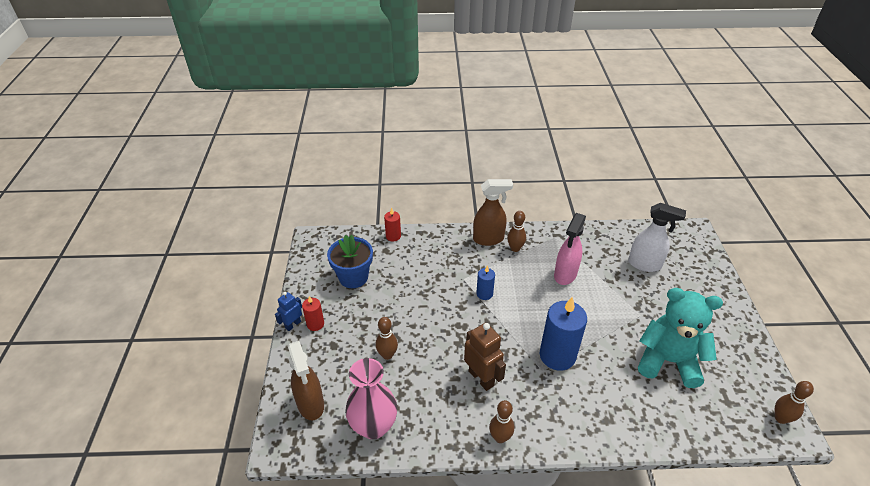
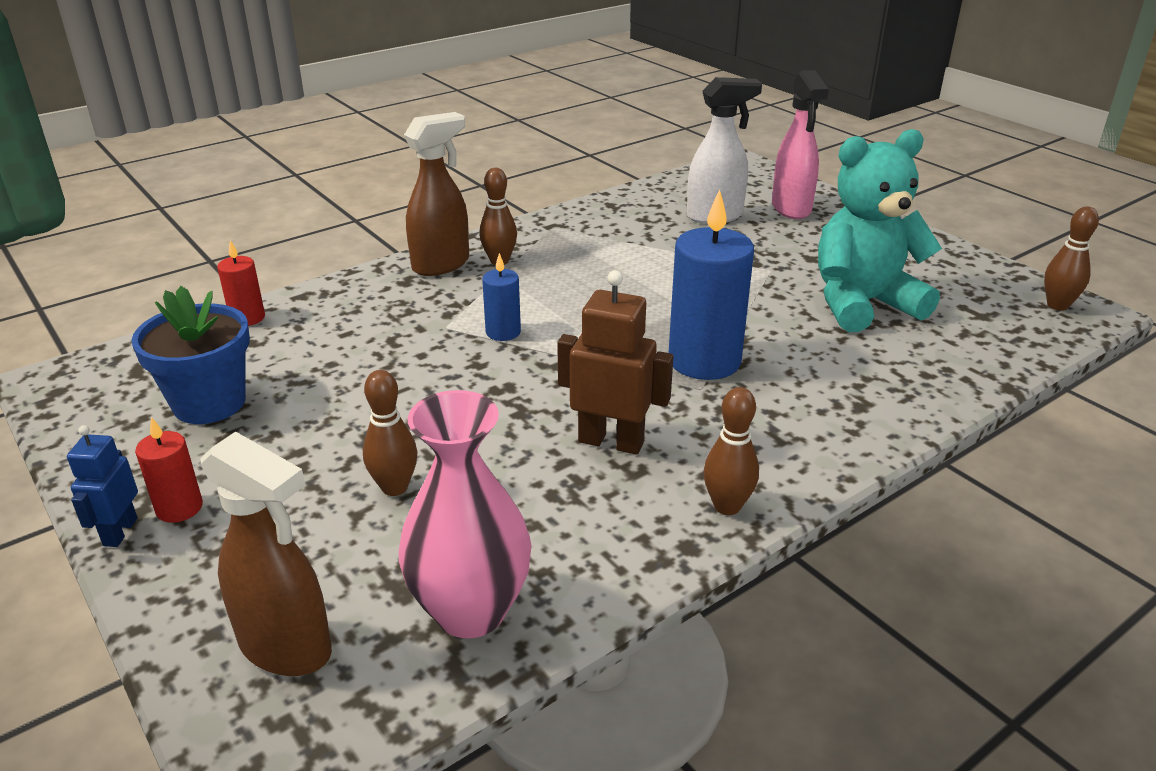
camera: 35 degrees left, 10 degrees down
pink spray bottle [554,213,586,285] -> pink spray bottle moved to [772,70,829,219]

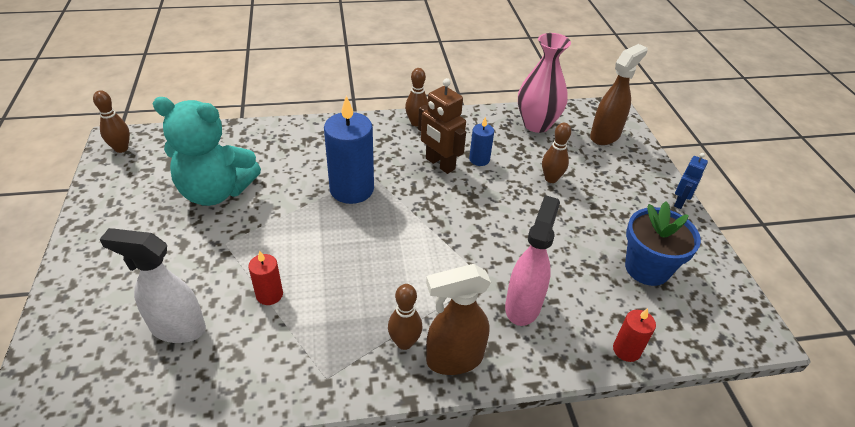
camera: 155 degrees left, 10 degrees up
red candle [135,417,203,523] -> red candle moved to [248,250,283,305]
brown spray bottle [201,431,332,676] -> brown spray bottle turned 75 degrees clockwise [590,44,648,145]
blue candle [482,253,521,341] -> blue candle moved to [469,117,494,166]
pink spray bottle [772,70,829,219] -> pink spray bottle moved to [505,195,560,326]

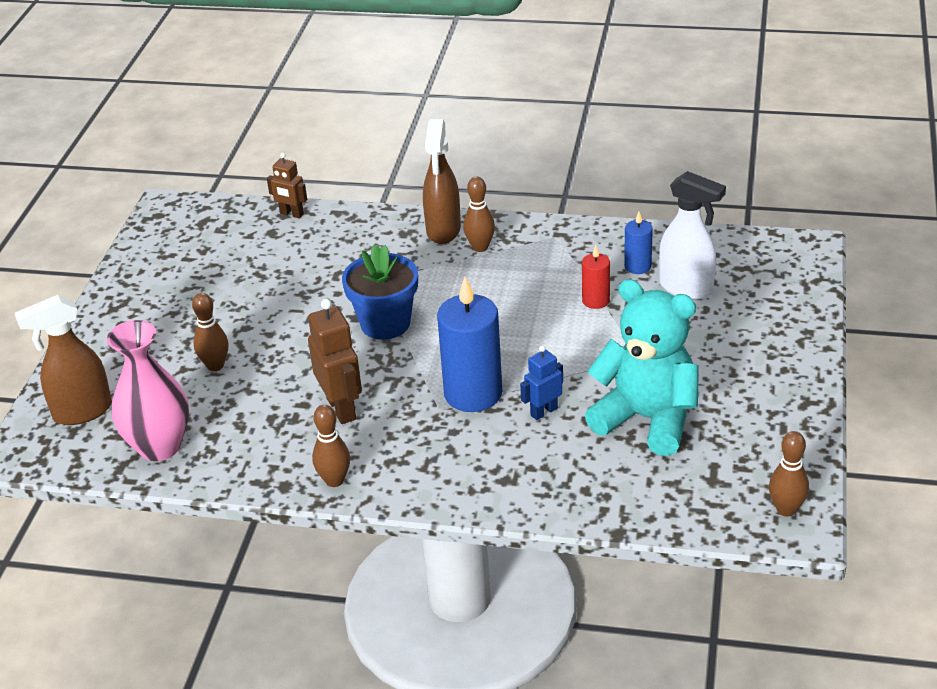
camera: 155 degrees left, 5 degrees down
brown spray bottle [426,264,491,375] -> brown spray bottle turned 90 degrees clockwise [423,119,461,244]
blue candle [469,117,494,166] -> blue candle moved to [624,212,653,274]
pink spray bottle [505,195,560,326] -> none
red candle [613,308,656,362] -> brown robot [267,153,307,218]
blue flower pot [625,202,701,286] -> blue flower pot moved to [342,245,418,340]
blue robot [674,153,708,209] -> blue robot moved to [520,345,563,420]

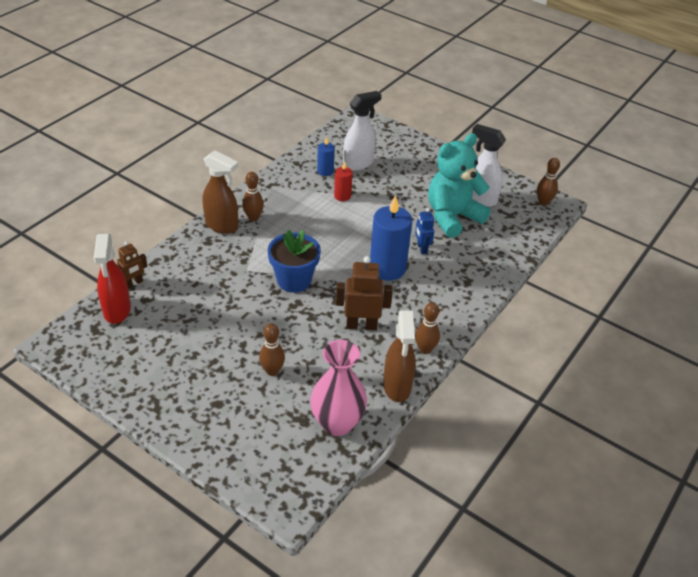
camera: 70 degrees left, 5 degrees up
brown spray bottle [15,295,112,425] -> brown spray bottle moved to [383,310,416,402]
none -> red spray bottle [94,234,131,324]
none -> white spray bottle [471,124,506,207]

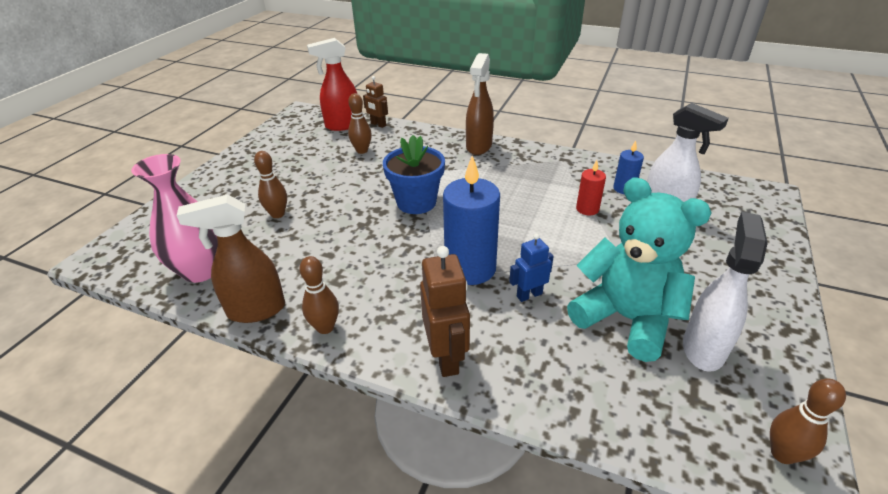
camera: 80 degrees right, 5 degrees down
brown bowling pin [242,172,264,221] -> brown bowling pin moved to [348,93,372,154]
brown robot [336,256,393,330] -> brown robot moved to [420,246,470,377]

